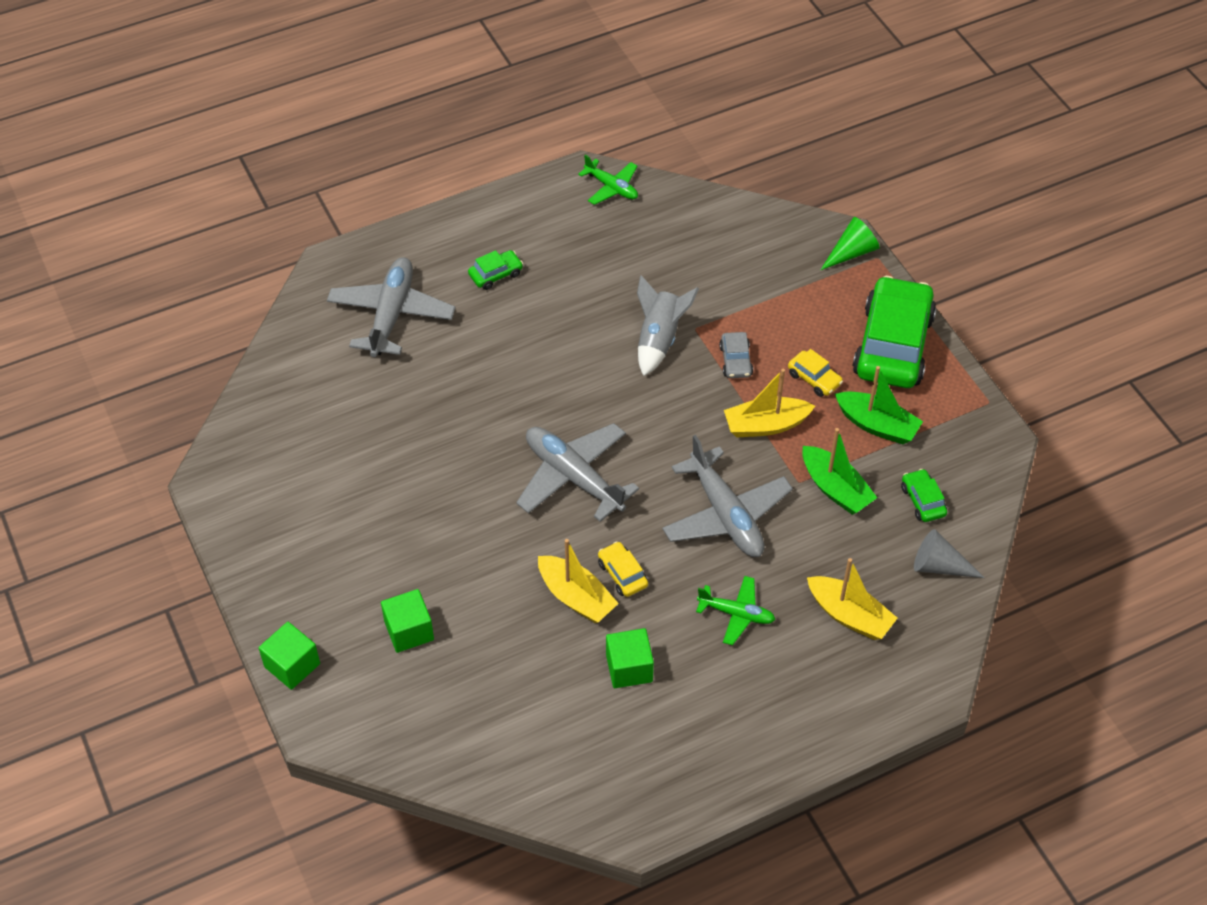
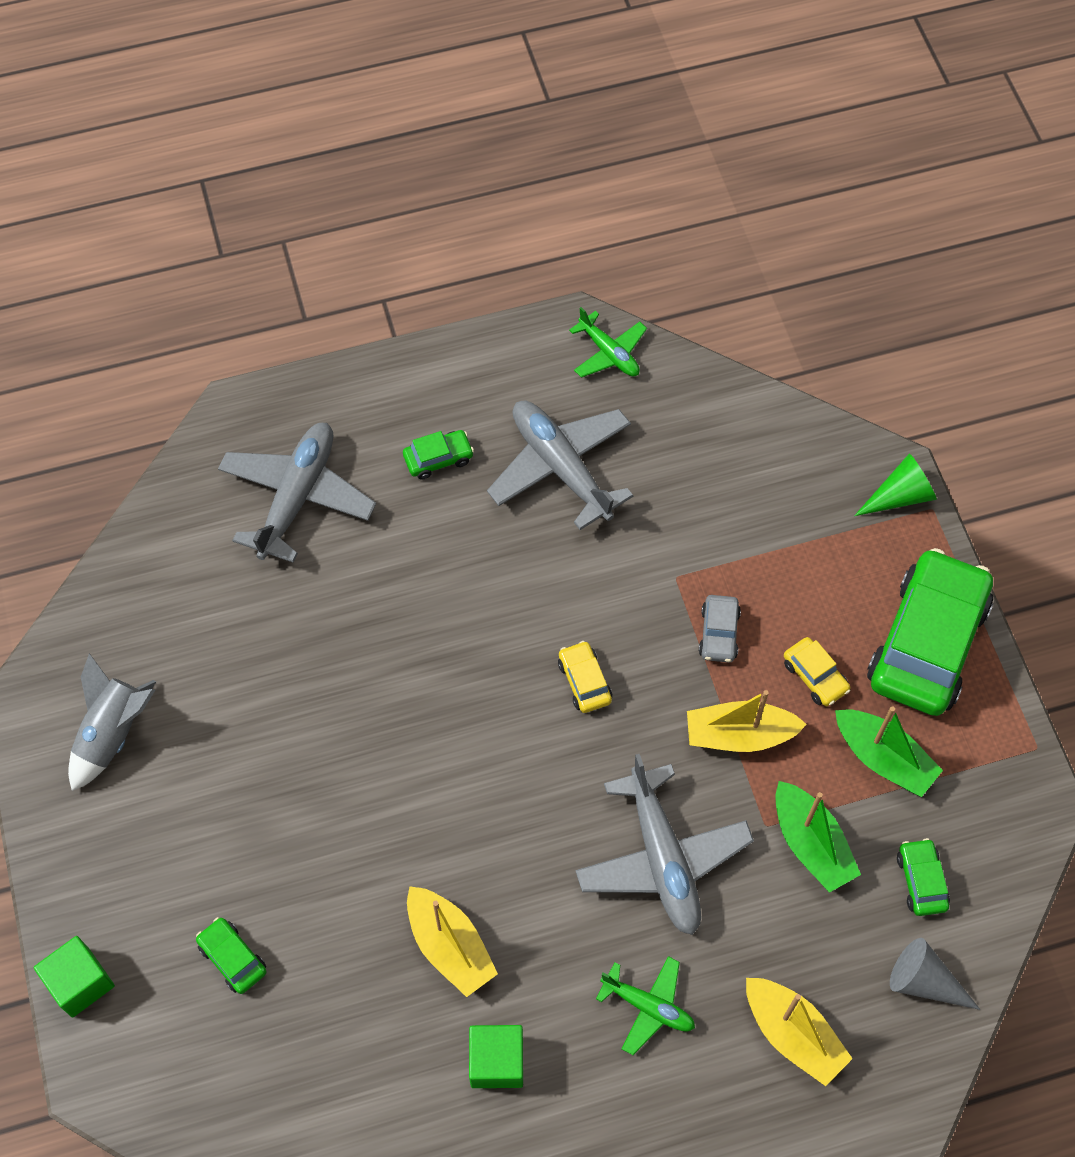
camera: 10 degrees right, 10 degrees up
green cube [381,589,434,653] -> green car [196,917,267,994]
grey plane [516,423,639,522] -> grey plane moved to [487,400,633,530]
yellow car [598,541,648,597] -> yellow car moved to [558,641,612,713]
grey rocket [637,275,699,376] -> grey rocket moved to [68,653,157,791]

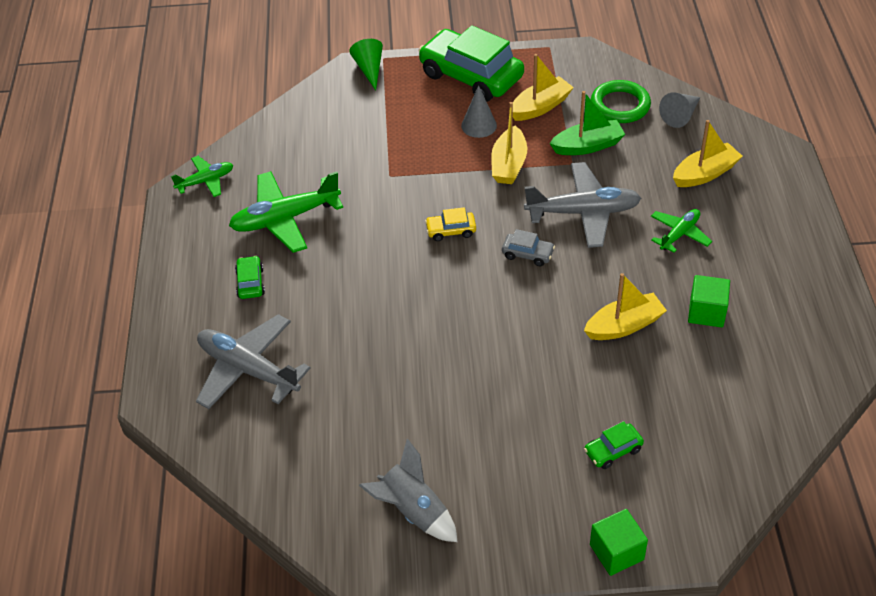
camera: 75 degrees left, 15 degrees down
grey plane [487,400,633,530] -> green plane [229,171,343,253]
grey car [699,595,741,663] -> grey car moved to [502,229,555,266]
yellow car [784,637,850,706] -> grey cone [461,85,497,138]
green boat [835,706,943,797] -> yellow boat [513,54,574,121]
green car [897,838,950,916] -> green ring [591,80,651,123]

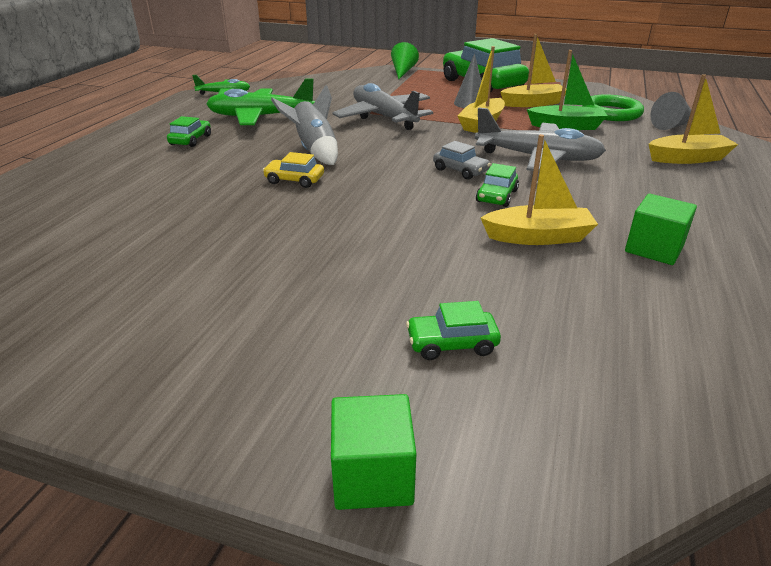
camera: 20 degrees right, 15 degrees down
grey plane [196,314,311,409] -> grey plane moved to [332,83,433,130]
grey rocket [359,439,458,542] -> grey rocket moved to [271,85,338,165]
yellow car [425,207,476,241] -> yellow car moved to [263,152,324,188]
green plane [651,209,712,253] -> none
none -> green car [476,163,519,207]

